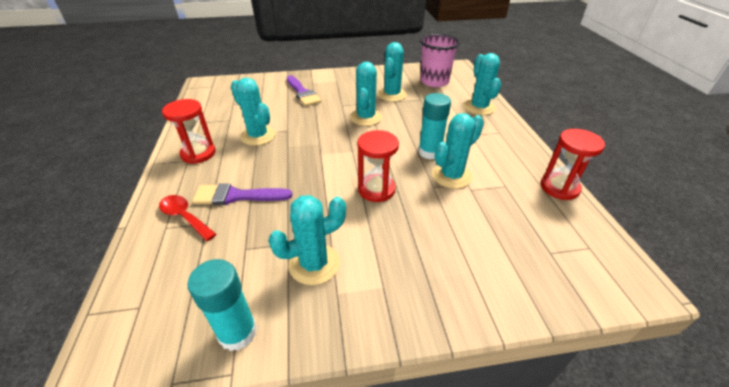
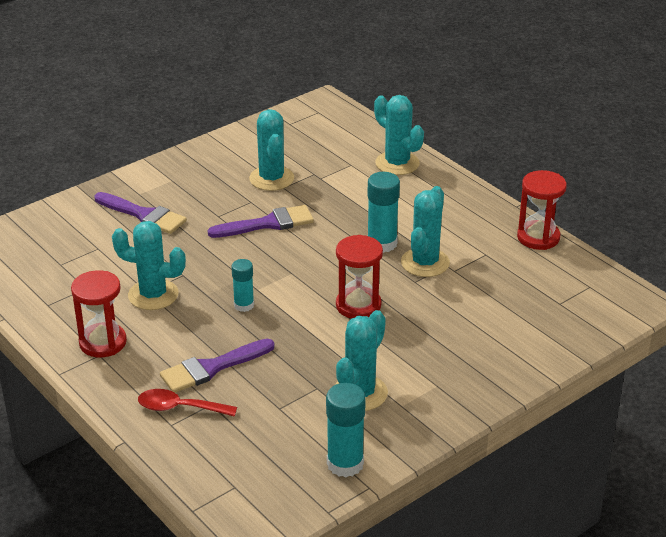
camera: 30 degrees left, 5 degrees down
turquoise cactus [350,62,382,126] -> purple brush [208,205,314,238]
pink cup [420,34,460,87] -> none
none -> turquoise glue stick [232,259,254,312]

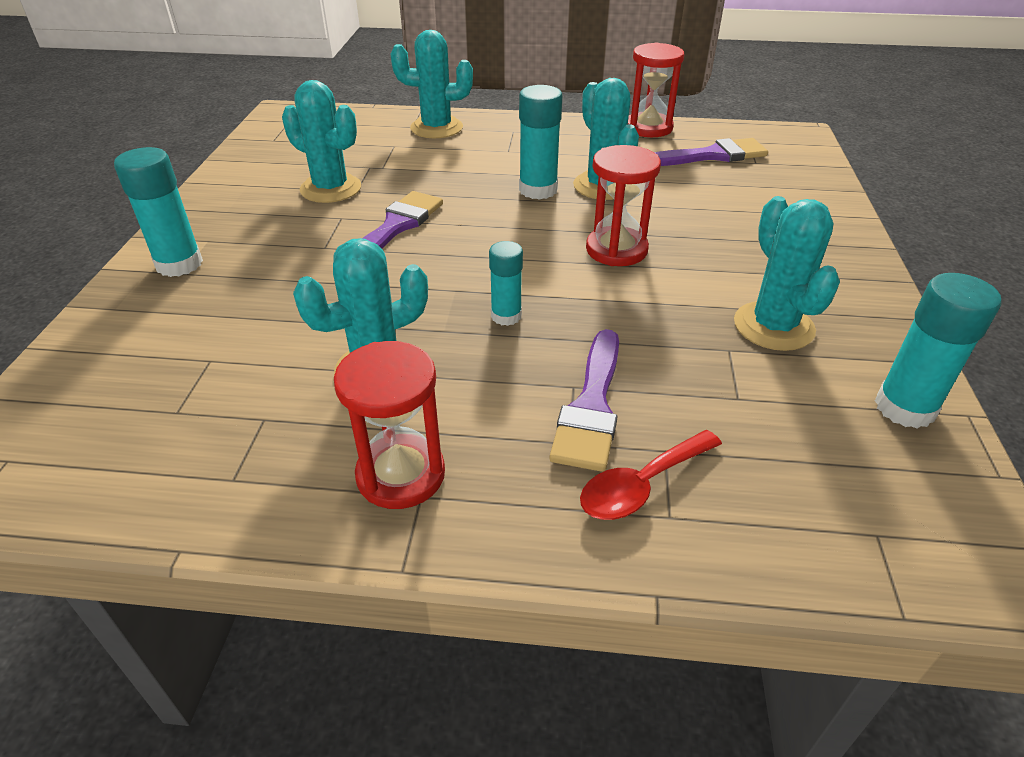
camera: 45 degrees left, 5 degrees up
purple brush [94,192,187,234] -> purple brush moved to [654,138,768,166]
none -> turquoise glue stick [114,147,203,277]

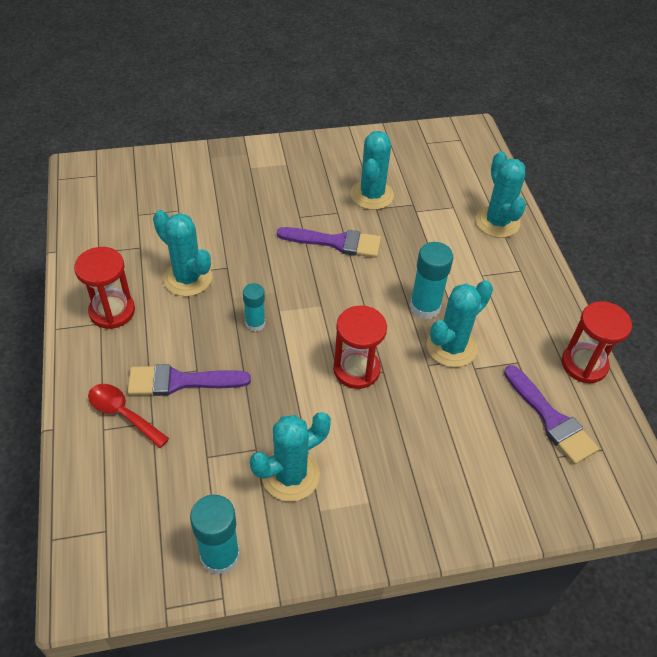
camera: 70 degrees right, 10 degrees up
turquoise glue stick [114,147,203,277] -> none

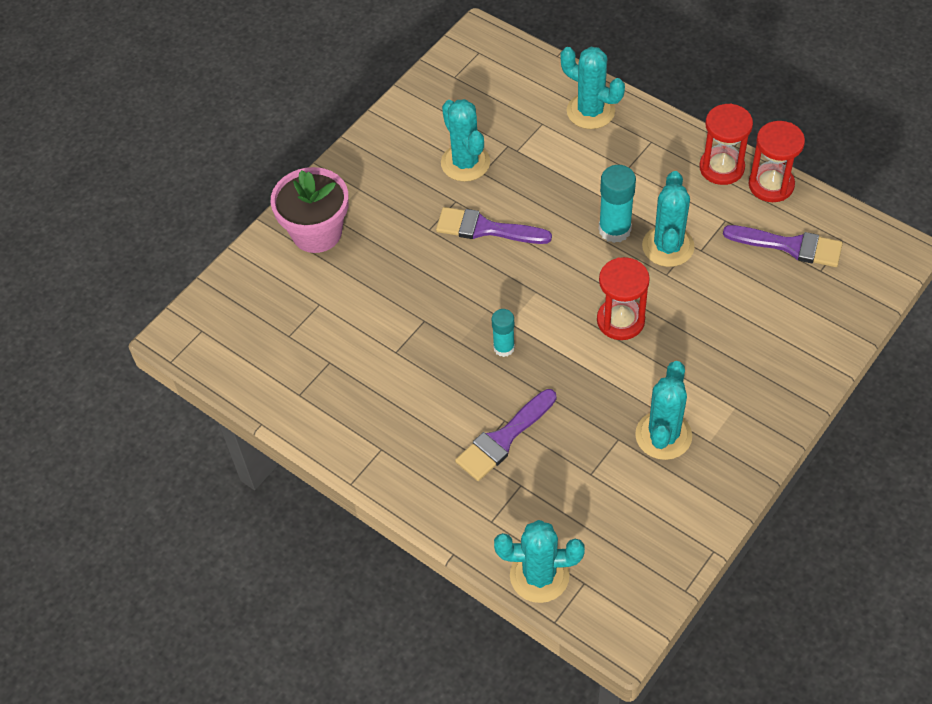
camera: 35 degrees left, 5 degrees up
red hourglass [74,247,135,329] -> red hourglass moved to [699,103,753,185]
red spoon [88,384,169,448] -> none
turquoise cactus [153,210,212,297] -> turquoise cactus moved to [494,520,585,603]
turquoise glue stick [190,494,240,575] -> none
purple brush [277,227,381,258] -> purple brush turned 135 degrees counterclockwise [436,207,552,244]
none -> pink flower pot [270,167,349,253]

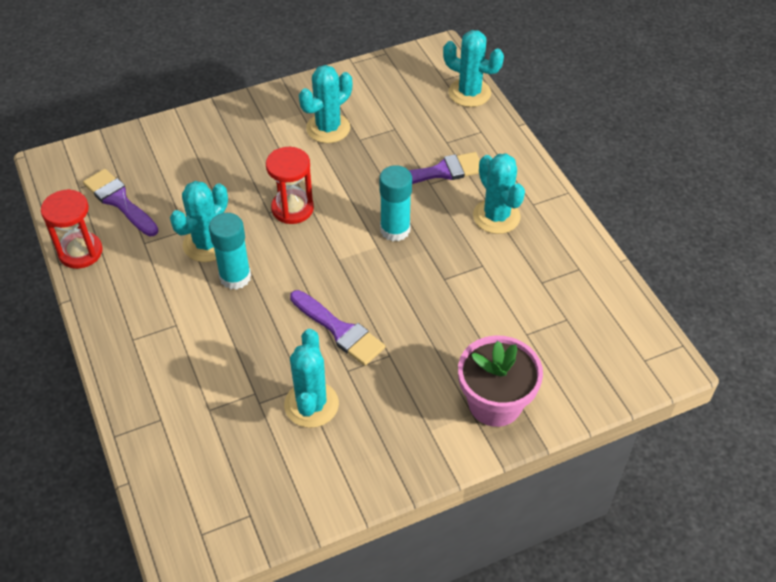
camera: 155 degrees left, 5 degrees down
turquoise glue stick [492,309,515,357] -> turquoise glue stick [379,165,412,241], size x1.59
turquoise cactus [560,47,625,129] -> turquoise cactus moved to [473,154,525,234]
red hourglass [699,103,753,185] -> none

